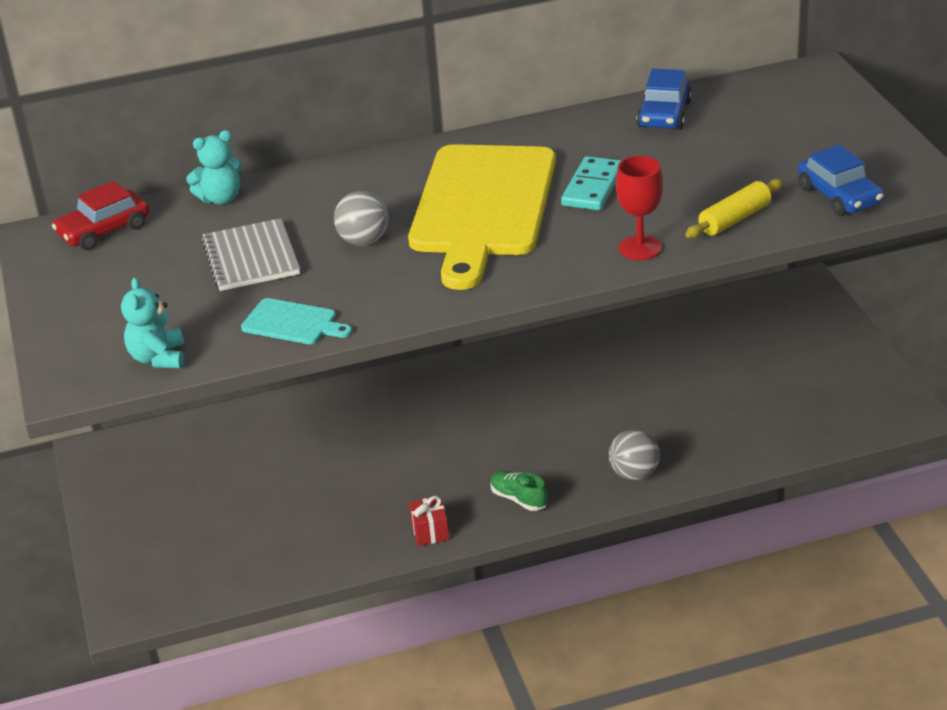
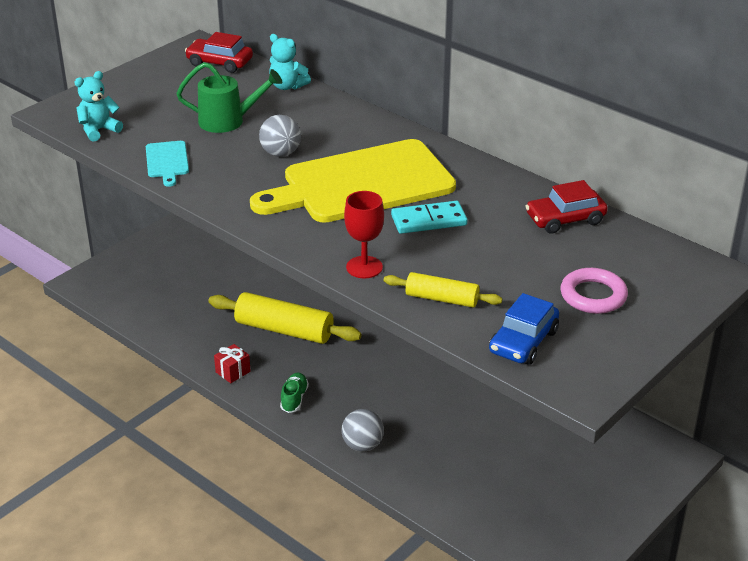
camera: 55 degrees right, 0 degrees up
grey notebook [201,218,300,291] -> green watering can [176,62,282,133]
blue car [637,69,692,130] -> red car [525,180,608,234]
none -> yellow rolling pin [209,292,362,344]
none -> pink ring [560,268,628,314]

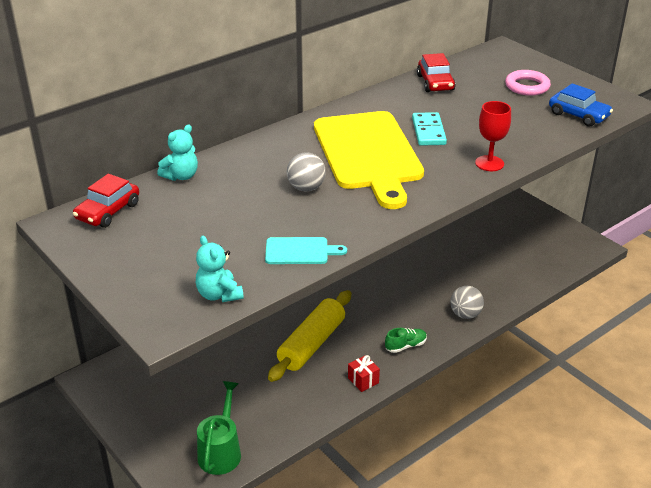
camera: 80 degrees left, 0 degrees up
green watering can [176,62,282,133] -> green watering can moved to [197,381,241,475]
green shoe [280,373,309,413] -> green shoe turned 135 degrees clockwise [385,328,427,353]
yellow rolling pin [384,272,502,308] -> none

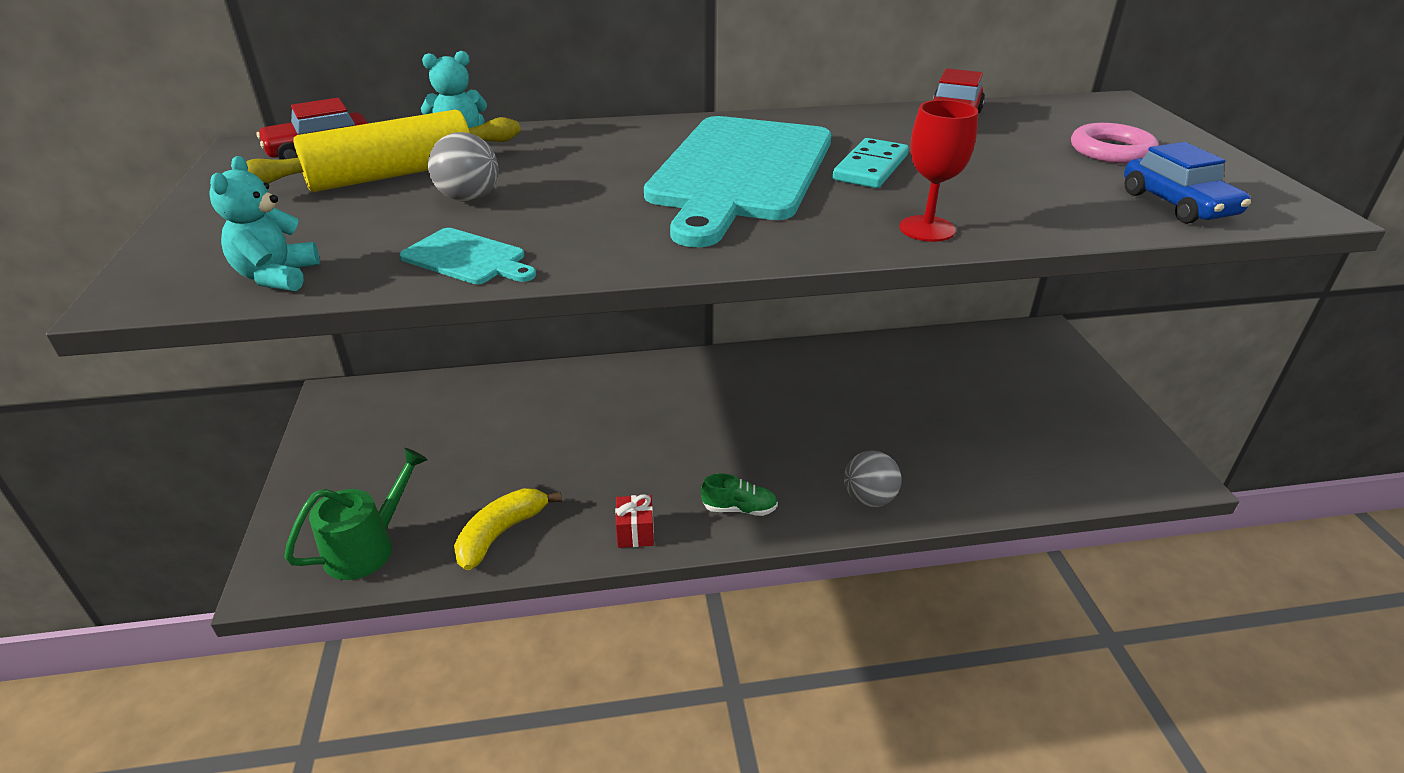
camera: 30 degrees right, 0 degrees up
yellow rolling pin [268,290,351,382] -> yellow rolling pin moved to [246,110,520,192]
grey ball [287,152,326,192] -> grey ball moved to [428,132,498,202]
yellow cutting board [314,111,424,209] -> turquoise cutting board [644,116,831,247]
none -> yellow banana [454,488,562,570]

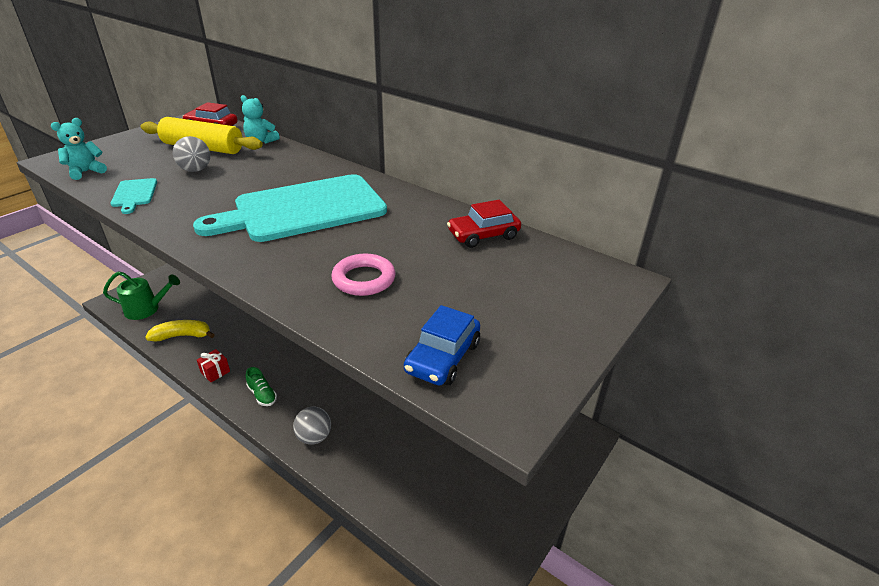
camera: 45 degrees right, 0 degrees up
turquoise domino [833,138,909,188] -> none
red goblet [899,100,978,242] -> none
pink ring [1071,123,1159,164] -> pink ring moved to [331,254,396,296]

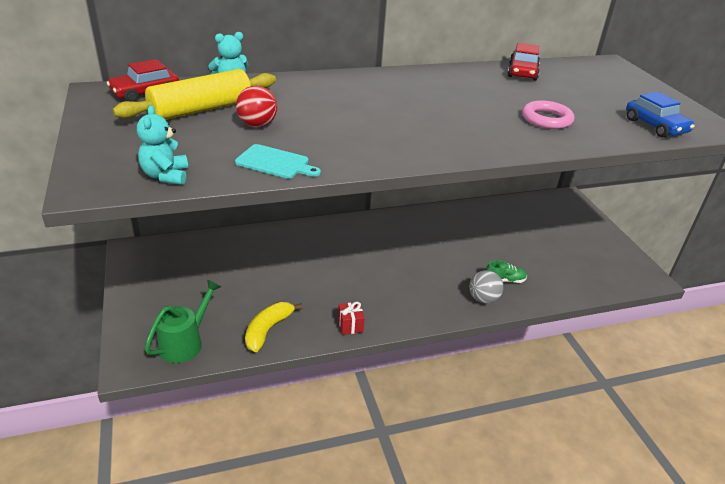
camera: 55 degrees left, 0 degrees up
grey ball [173,136,210,172] -> red ball [236,86,277,127]
turquoise cutting board [193,174,387,242] -> none
green shoe [246,367,277,406] -> green shoe moved to [486,260,527,283]

